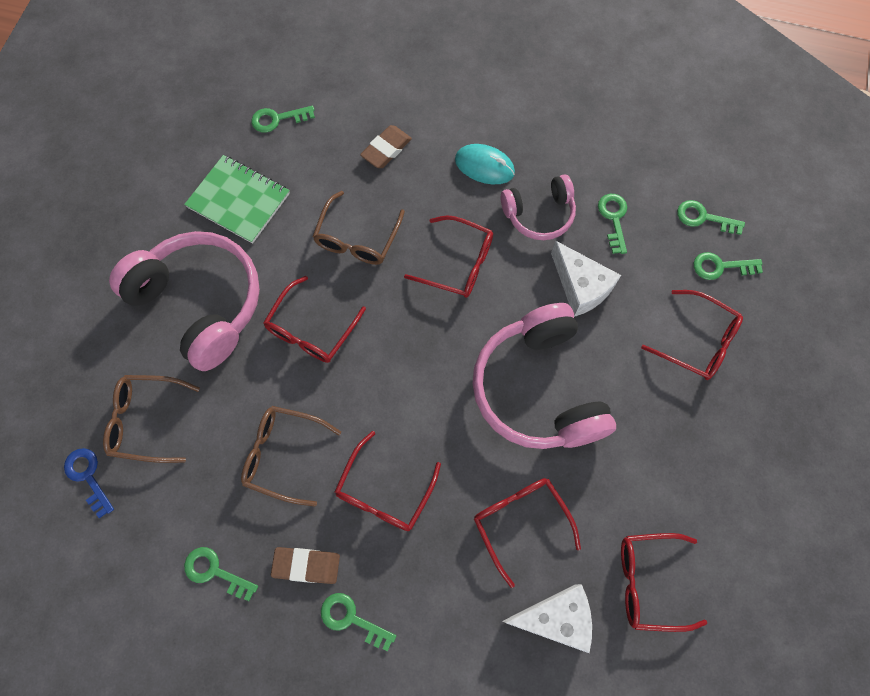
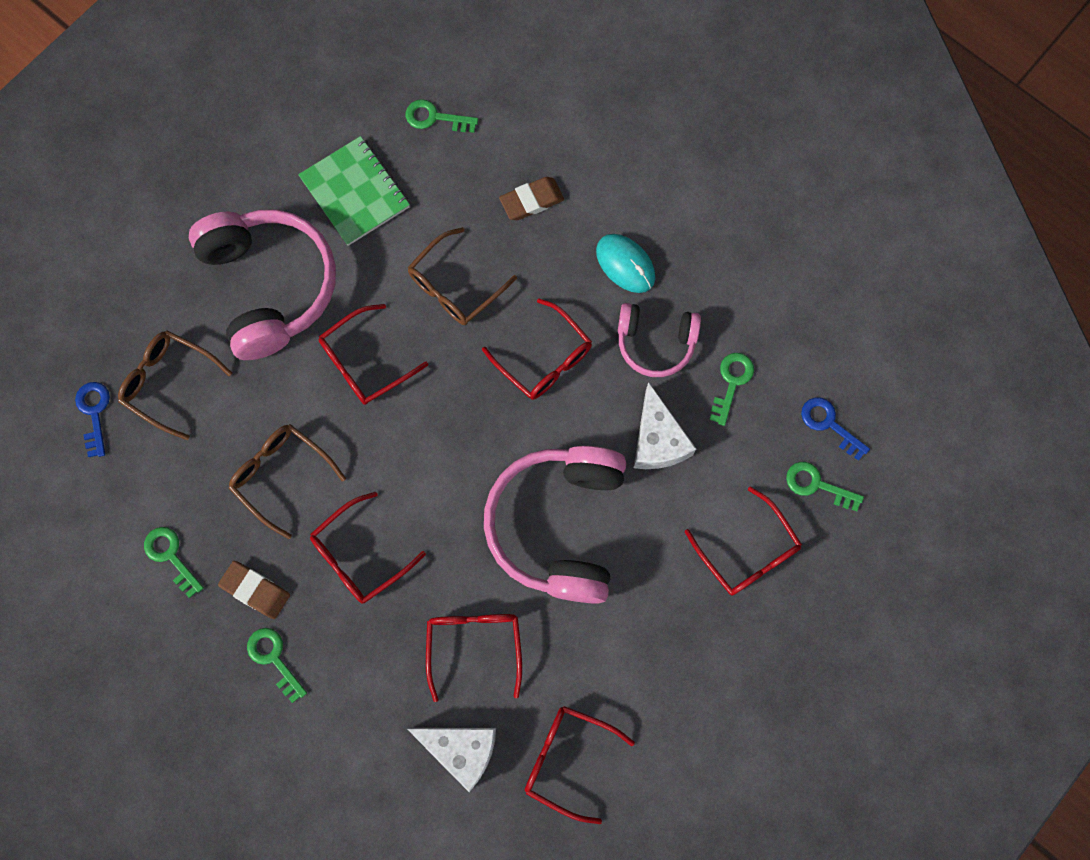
camera: 25 degrees right, 5 degrees up
green key [677,200,745,235] -> blue key [801,397,870,461]

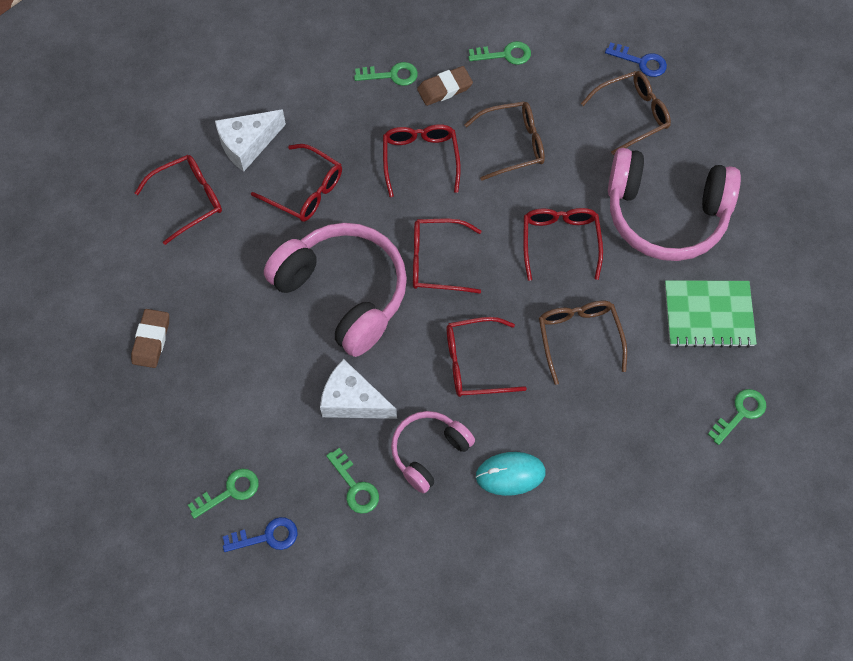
camera: 125 degrees right, 10 degrees down
brown eraser [499,177,564,220] -> brown eraser moved to [131,309,169,368]
red glasses [685,487,802,595] -> red glasses moved to [413,219,481,294]

